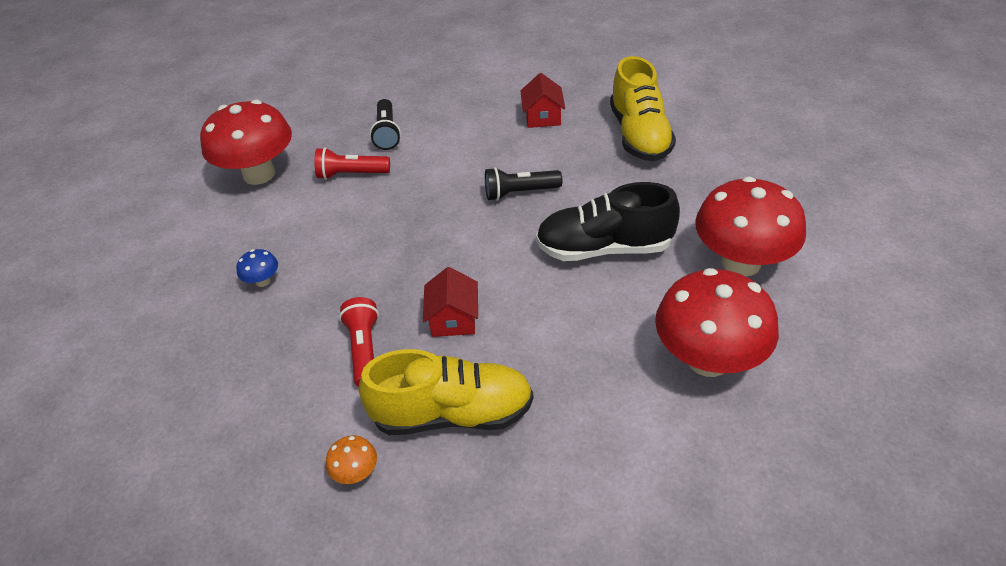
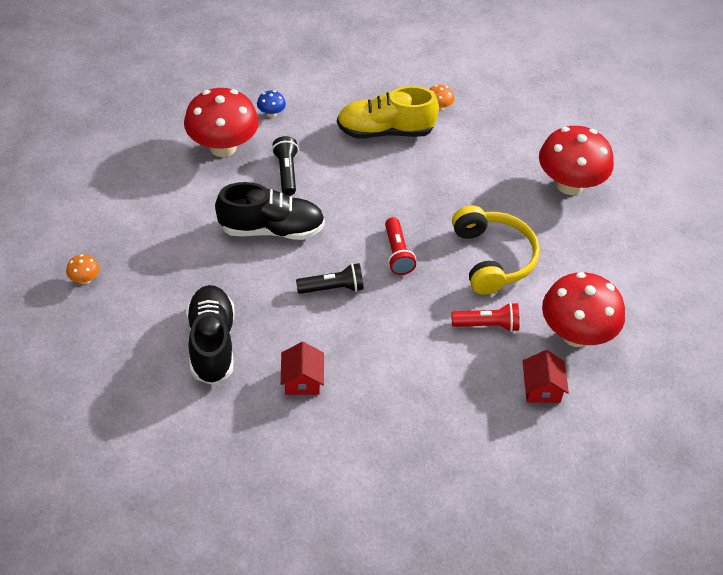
camera: 175 degrees right, 5 degrees up
blue mushroom [236,249,278,287] -> blue mushroom moved to [257,90,286,118]
red flashlight [339,297,379,387] -> red flashlight moved to [385,217,416,275]
black flashlight [370,99,401,150] -> black flashlight moved to [272,136,299,196]
red house [423,267,478,337] -> red house moved to [523,350,569,403]
yellow shoe [610,56,676,161] -> black shoe [186,285,235,385]
red mushroom [695,176,806,277] -> red mushroom moved to [539,126,614,195]
none -> orange mushroom [66,254,99,284]
none -> yellow headphones [452,205,540,295]

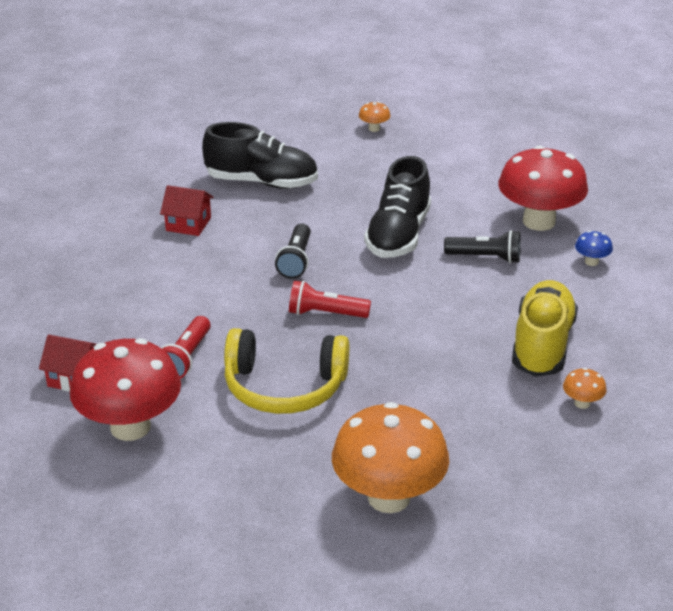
camera: 110 degrees right, 15 degrees down
red mushroom [539,126,614,195] -> orange mushroom [332,402,449,513]

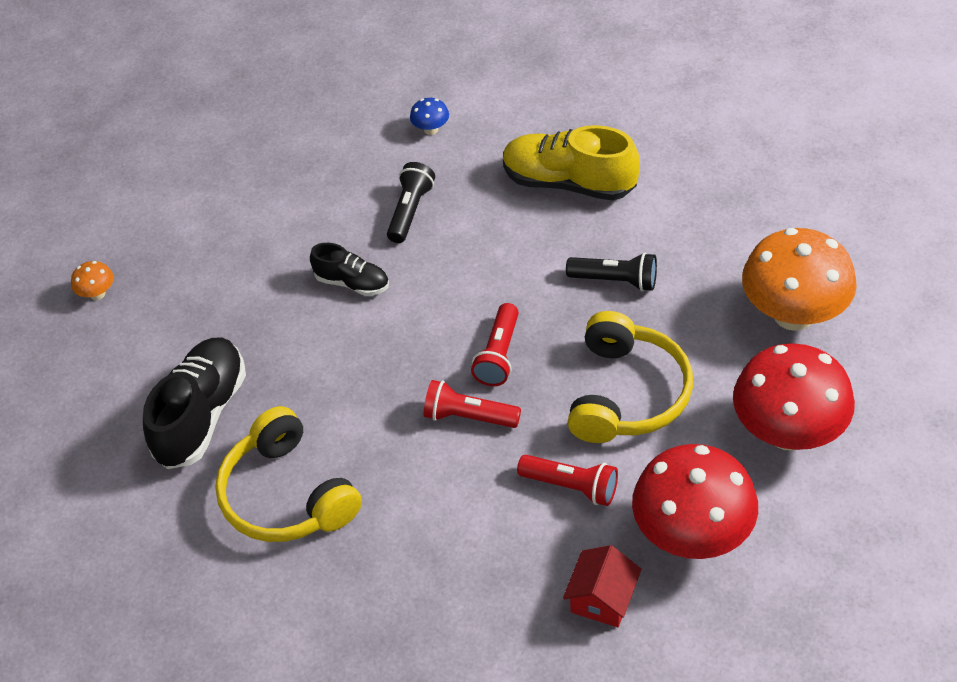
camera: 80 degrees left, 15 degrees up
red house [160,185,214,236] -> yellow headphones [215,406,362,542]
black flashlight [275,224,311,279] -> black flashlight moved to [566,253,657,291]
black shoe [364,156,431,258] -> black shoe [310,243,389,296], size x0.56
red mushroom [498,146,588,231] -> red mushroom moved to [733,343,855,451]
orange mushroom [563,368,606,409] -> none
none -> red flashlight [424,380,521,428]

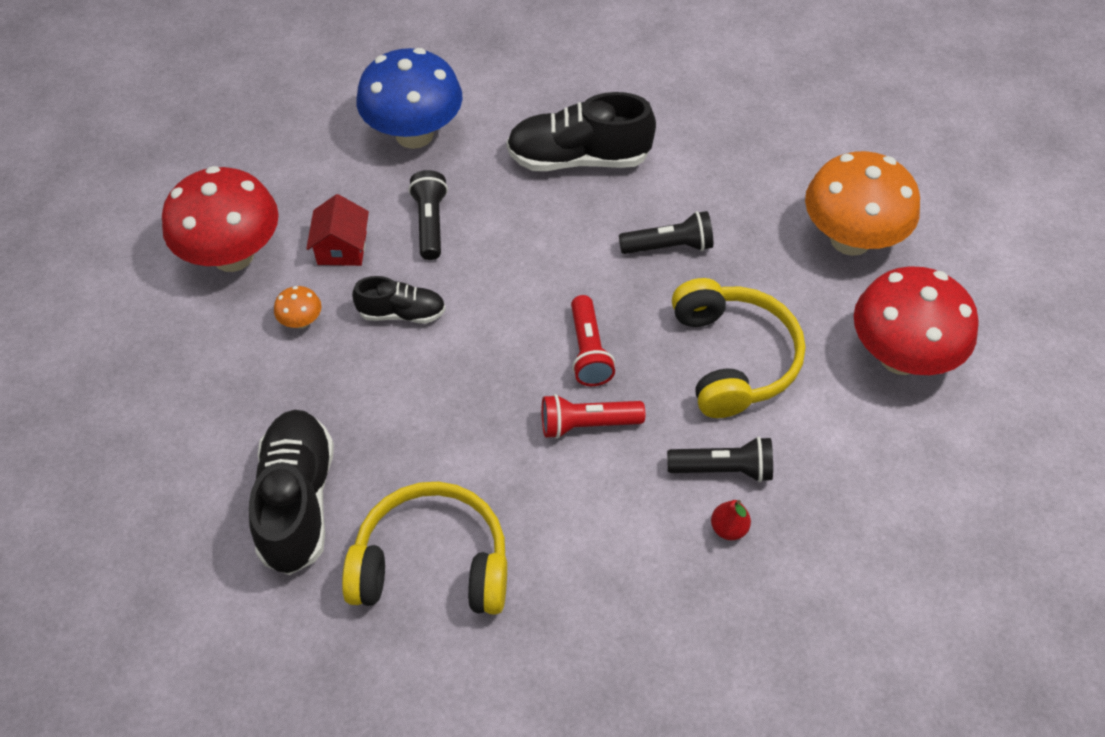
camera: 25 degrees left, 5 degrees up
orange mushroom [71,261,114,300] -> orange mushroom moved to [274,286,321,329]
yellow headphones [215,406,362,542] -> yellow headphones turned 150 degrees clockwise [342,482,507,615]
blue mushroom [410,98,449,135] -> blue mushroom [356,48,462,149], size x2.47
yellow shoe [503,125,640,201] -> black shoe [506,92,656,171]
red flashlight [517,455,618,506] -> black flashlight [667,437,773,482]
red house [563,545,641,627] -> red house moved to [306,194,369,266]
red mushroom [632,444,758,559] -> red mushroom moved to [162,166,279,272]
none -> red pear [711,500,751,540]

